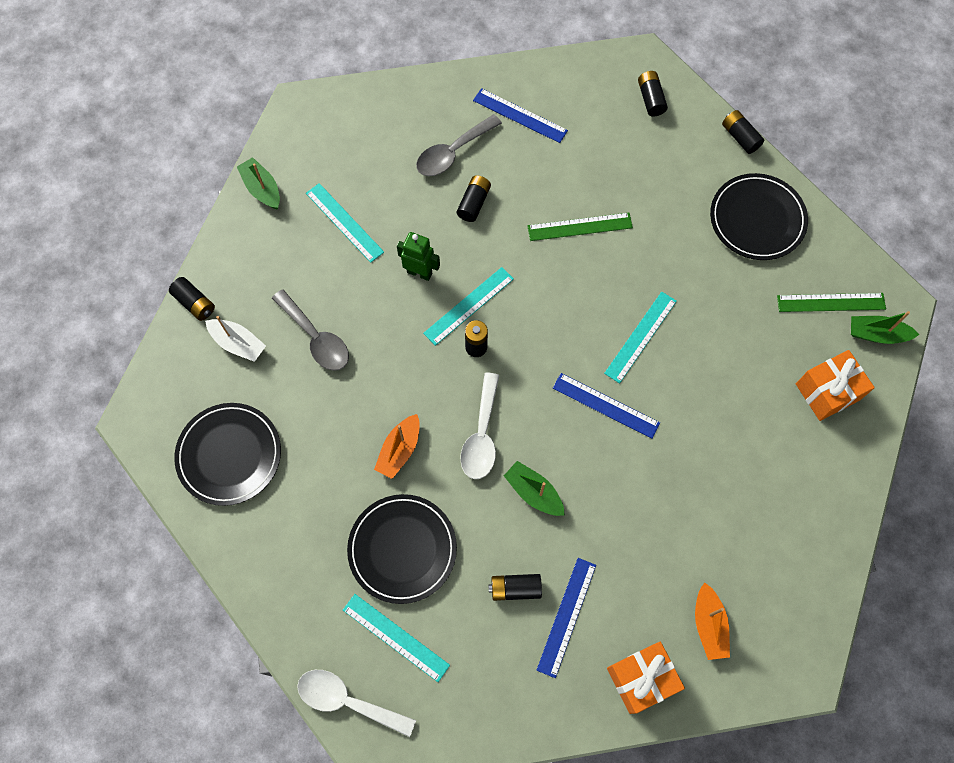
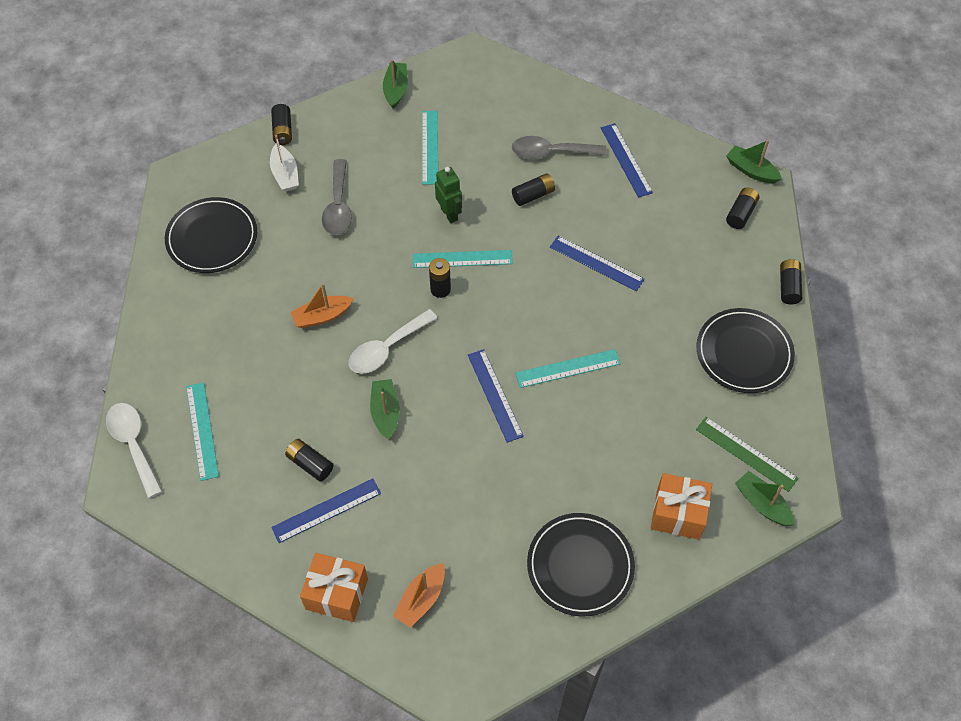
camera: 40 degrees right, 10 degrees down
black plate [347,494,457,604] -> black plate moved to [527,513,635,617]
green ruler [527,213,633,241] -> blue ruler [550,236,645,291]
none -> green boat [726,140,782,183]

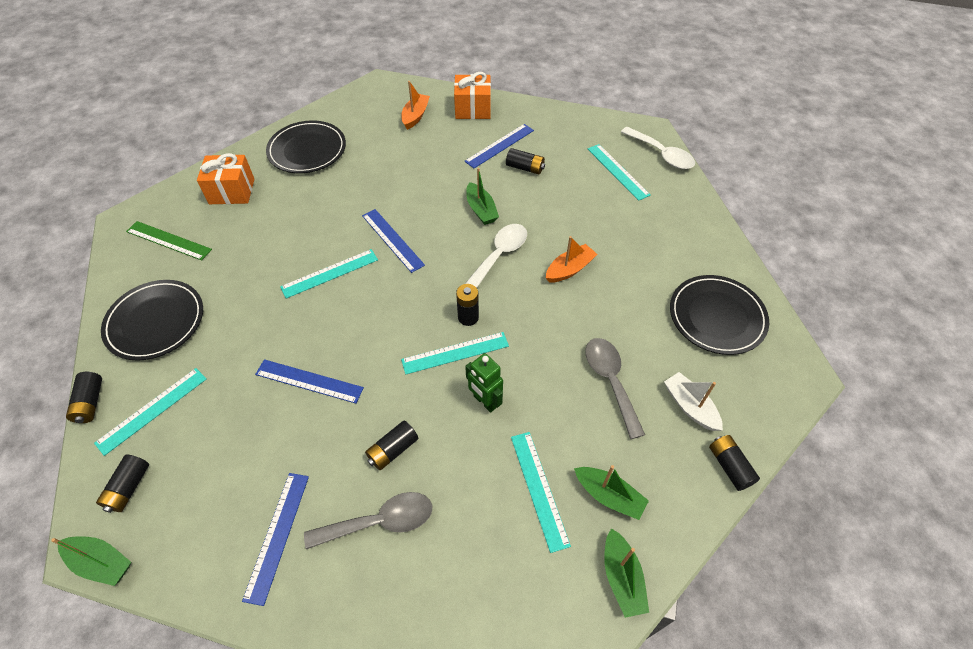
camera: 165 degrees right, 5 degrees down
blue ruler [601,123,653,198] -> blue ruler turned 45 degrees clockwise [242,473,309,606]
green boat [735,471,795,526] -> green boat moved to [574,465,649,520]
none -> turquoise ruler [94,368,207,456]

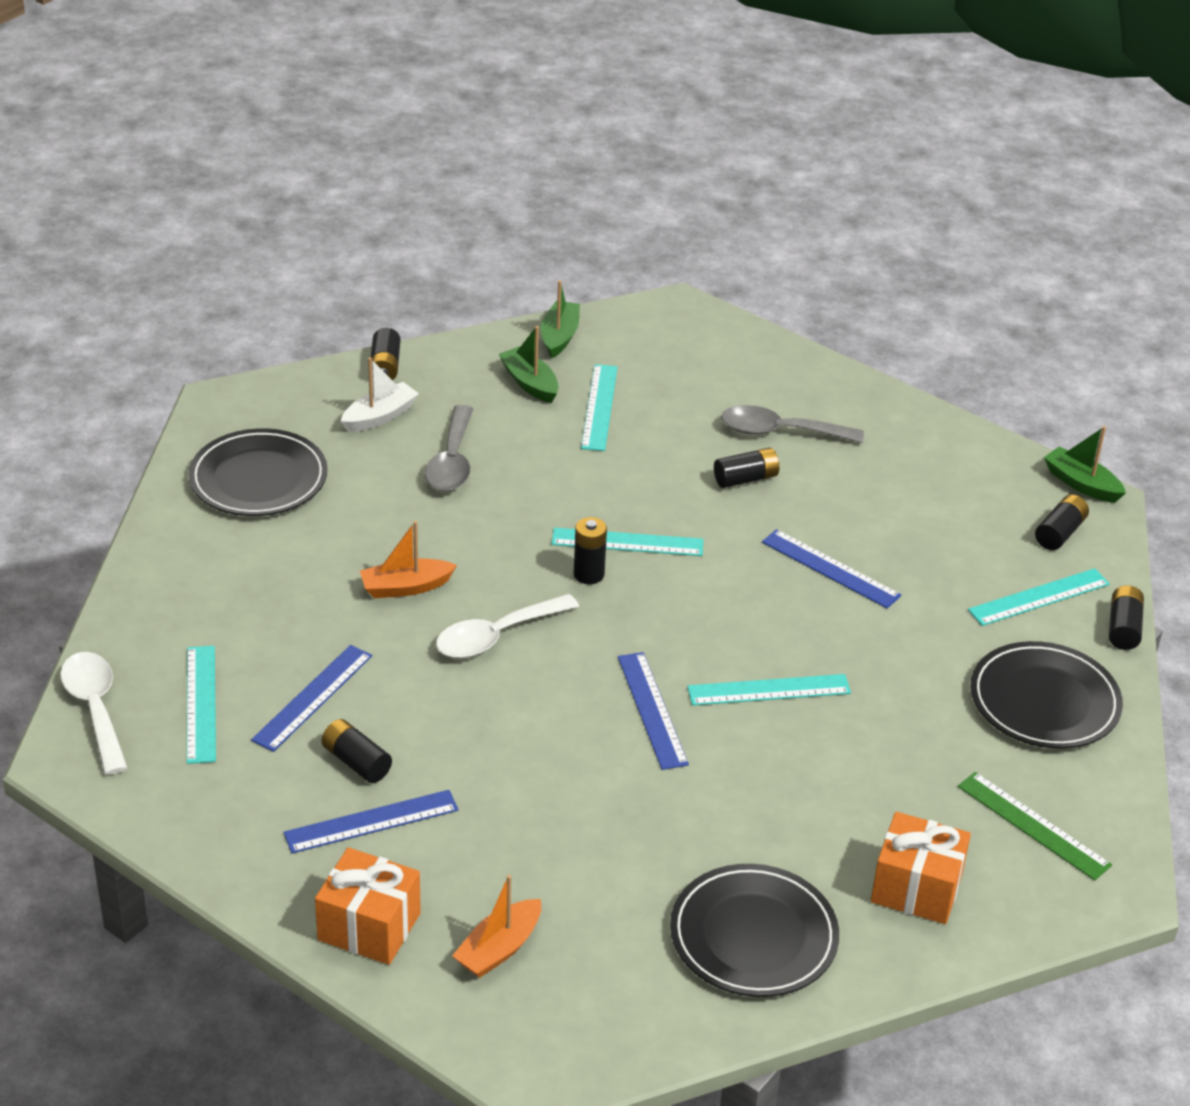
camera: 160 degrees left, 15 degrees down
blue ruler [242,473,309,606] -> blue ruler moved to [251,645,372,752]
green robot [465,353,503,413] -> none
green boat [466,168,499,225] -> none
white boat [664,372,723,431] -> white boat turned 120 degrees counterclockwise [341,357,419,432]

